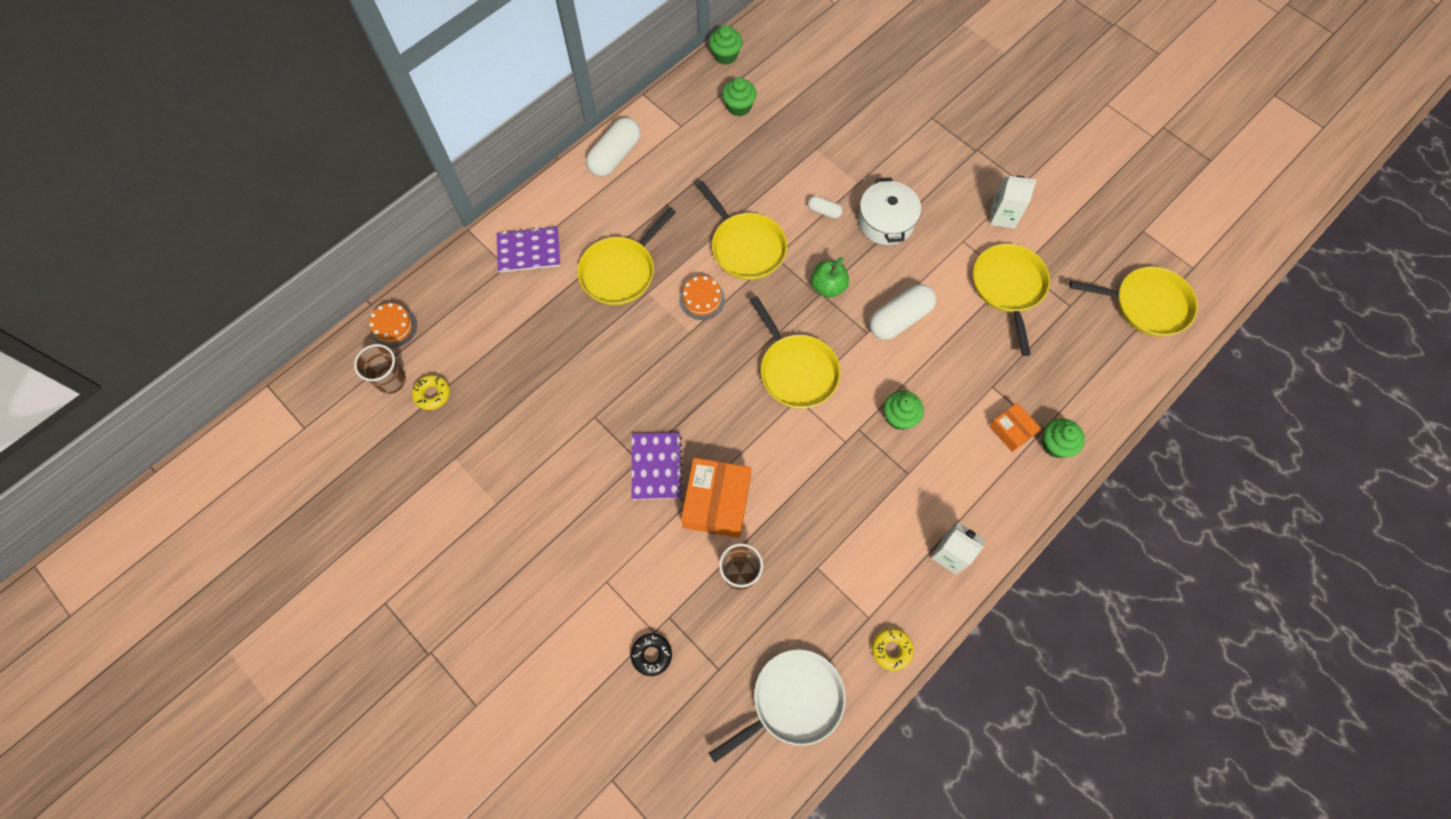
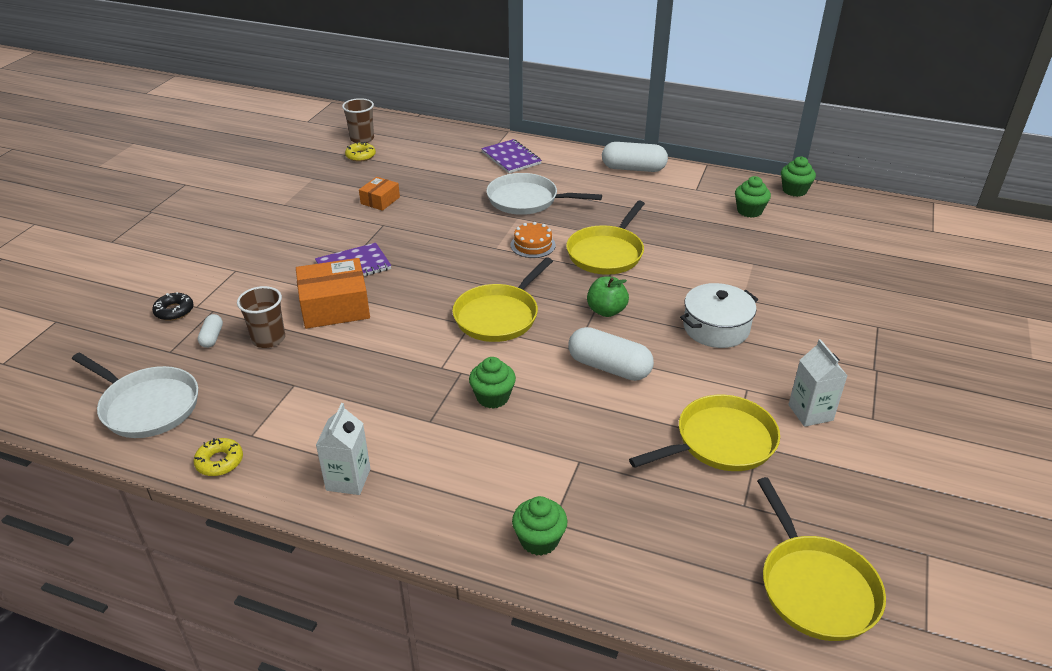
camera: 65 degrees right, 30 degrees down
orange cake [369,303,417,348] -> none
yellow pan [578,208,676,305] -> white pan [486,173,602,215]
white capsule [808,196,843,219] -> white capsule moved to [198,314,223,348]
orange box [989,402,1041,452] -> orange box moved to [359,177,400,211]

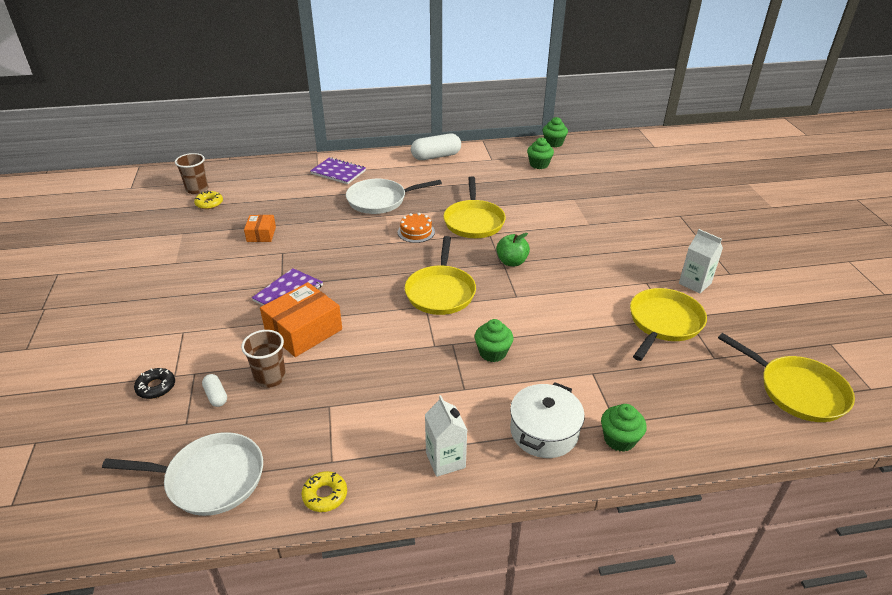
camera: 30 degrees left, 0 degrees up
white capsule [568,327,654,381] -> none
white pot [680,283,758,348] -> white pot moved to [510,382,585,458]

